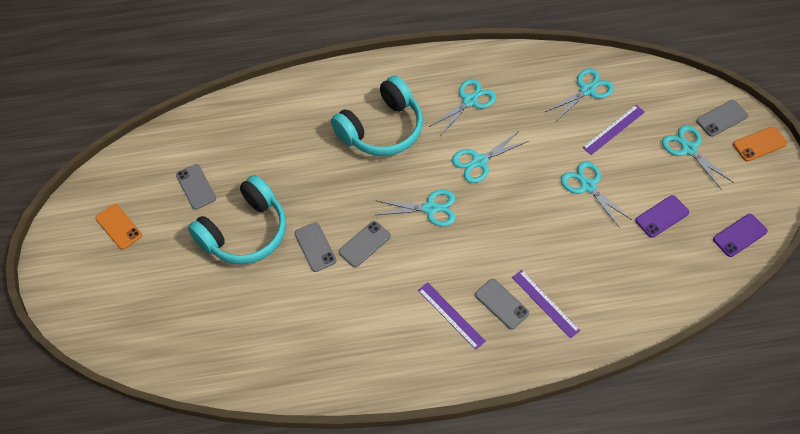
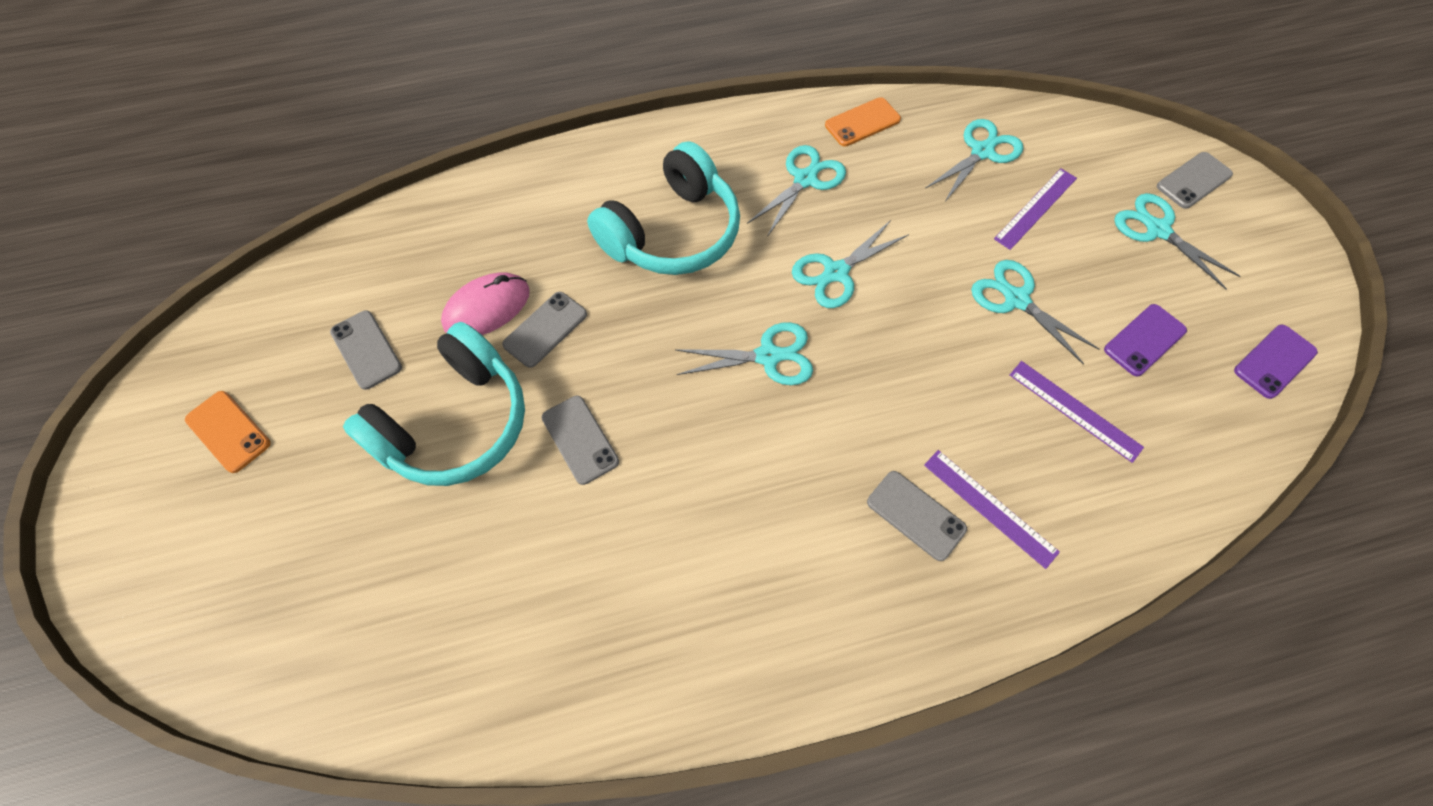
camera: 10 degrees left, 5 degrees up
grey phone [339,221,391,267] -> grey phone moved to [502,292,587,368]
purple ruler [418,282,486,350] -> purple ruler moved to [1010,361,1144,463]
orange phone [733,126,787,161] -> orange phone moved to [825,97,901,147]
none -> pink mouse [441,272,530,335]

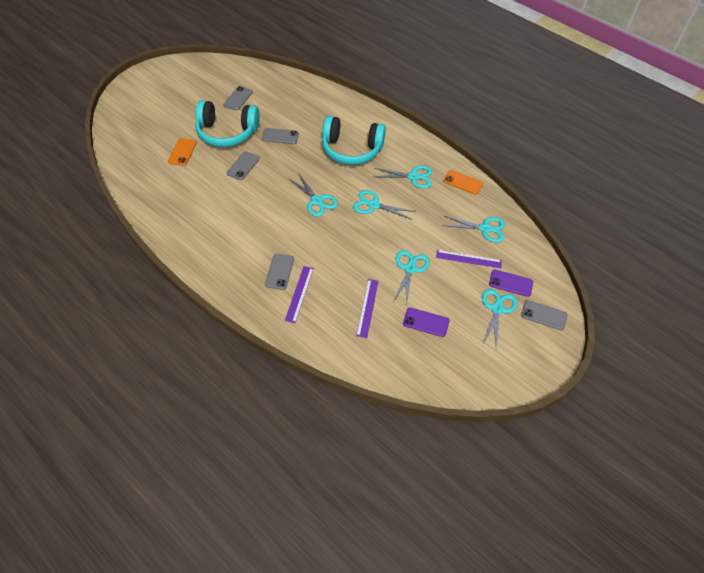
camera: 55 degrees right, 10 degrees down
orange phone [185,391,271,473] -> orange phone moved to [168,138,196,166]
pink mouse [441,272,530,335] -> none
purple phone [1234,325,1318,399] -> purple phone moved to [489,270,533,297]

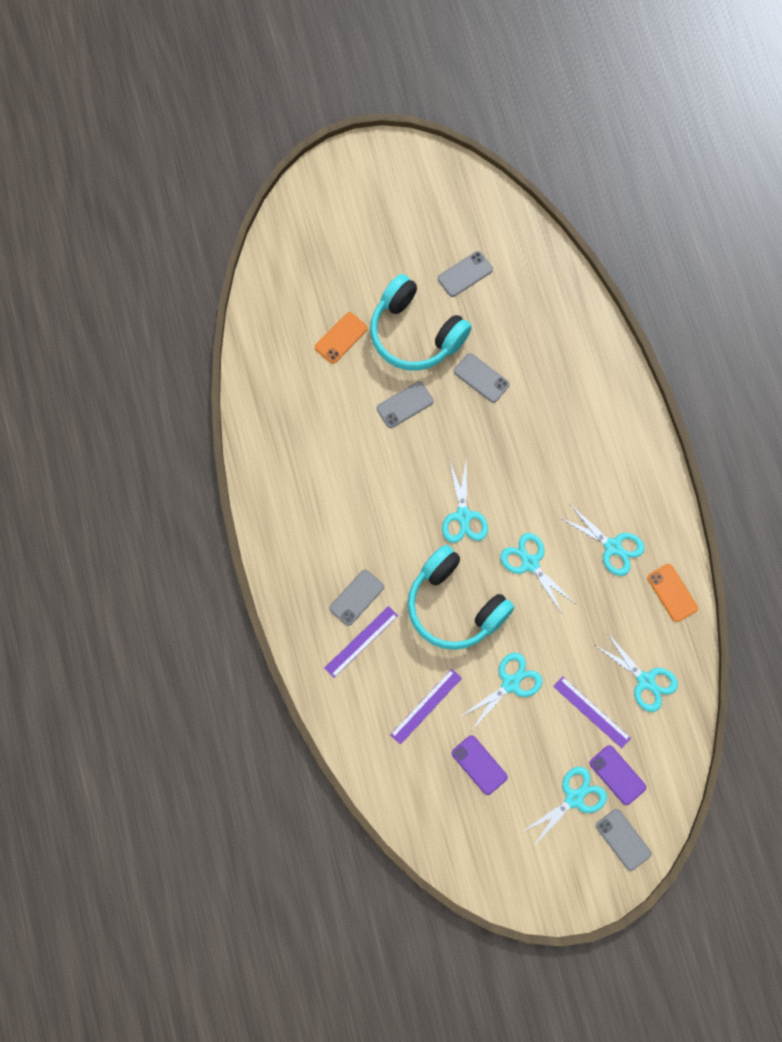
camera: 35 degrees right, 20 degrees up
turquoise headphones [322,116,386,165] -> turquoise headphones moved to [407,545,514,650]

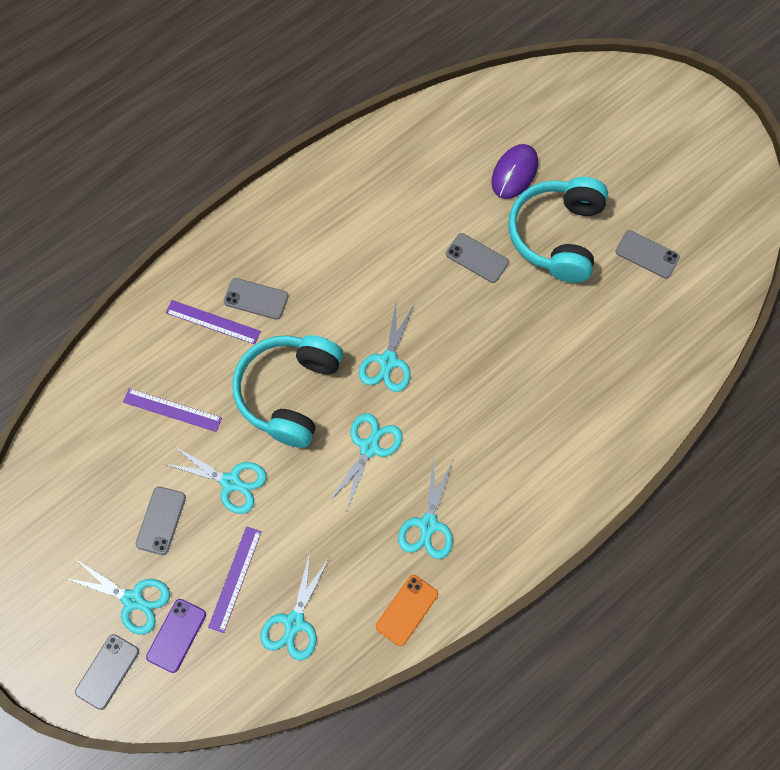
camera: 65 degrees right, 5 degrees down
orange phone [315,312,367,364] -> purple mouse [492,144,538,199]
turquoise scissors [442,460,488,543] -> turquoise scissors turned 45 degrees counterclockwise [359,303,415,392]
purple phone [452,735,508,795] -> none
grey phone [454,353,510,403] -> grey phone moved to [136,486,186,555]

